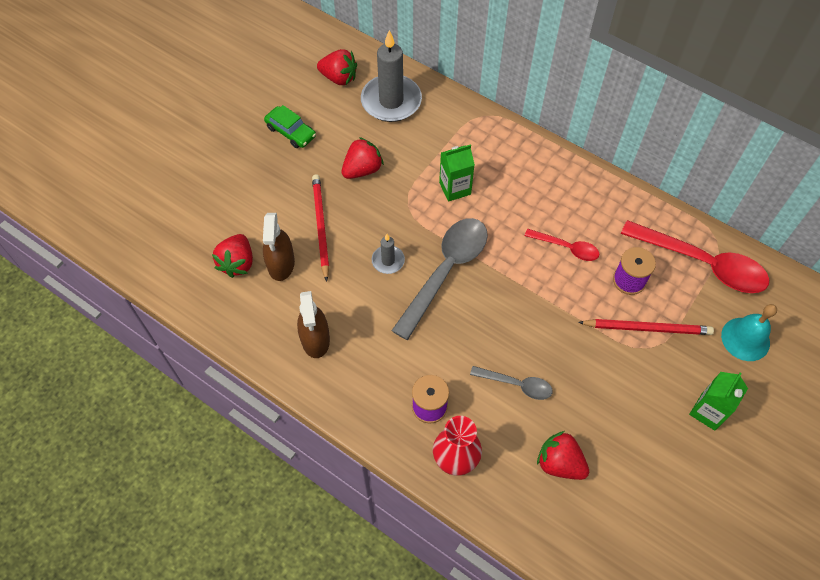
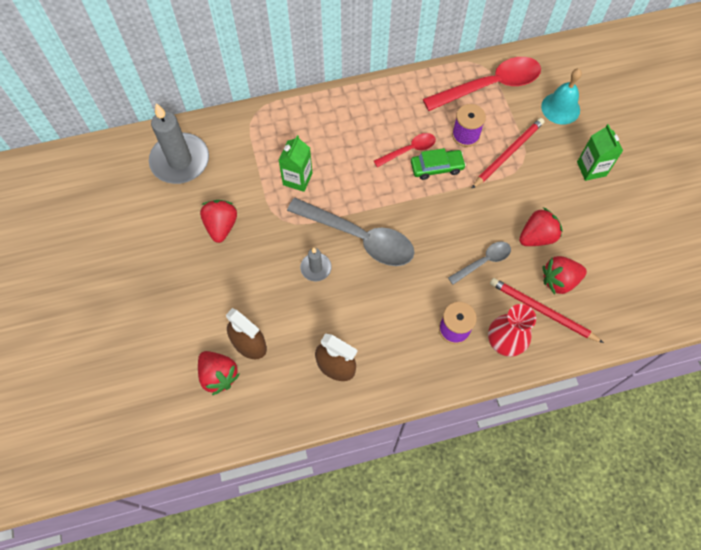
camera: 50 degrees left, 5 degrees up
green car [264,105,316,148] -> green car moved to [411,148,466,180]
red pencil [312,174,329,282] -> red pencil moved to [490,278,604,343]
red strawberry [317,49,357,85] -> red strawberry moved to [519,207,563,246]
grey spoon [391,218,488,340] -> grey spoon turned 135 degrees clockwise [287,198,415,266]

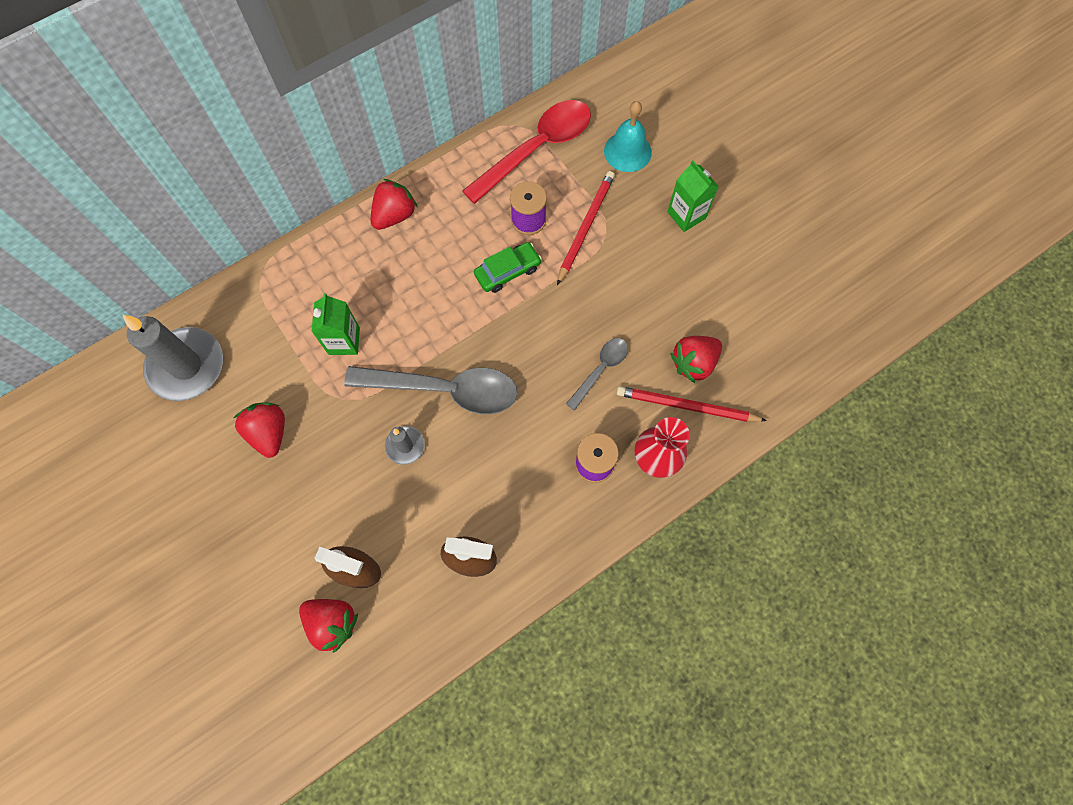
camera: 20 degrees left, 5 degrees up
red spoon [374,133,436,167] -> none
red strawberry [519,207,563,246] -> red strawberry moved to [371,179,417,230]

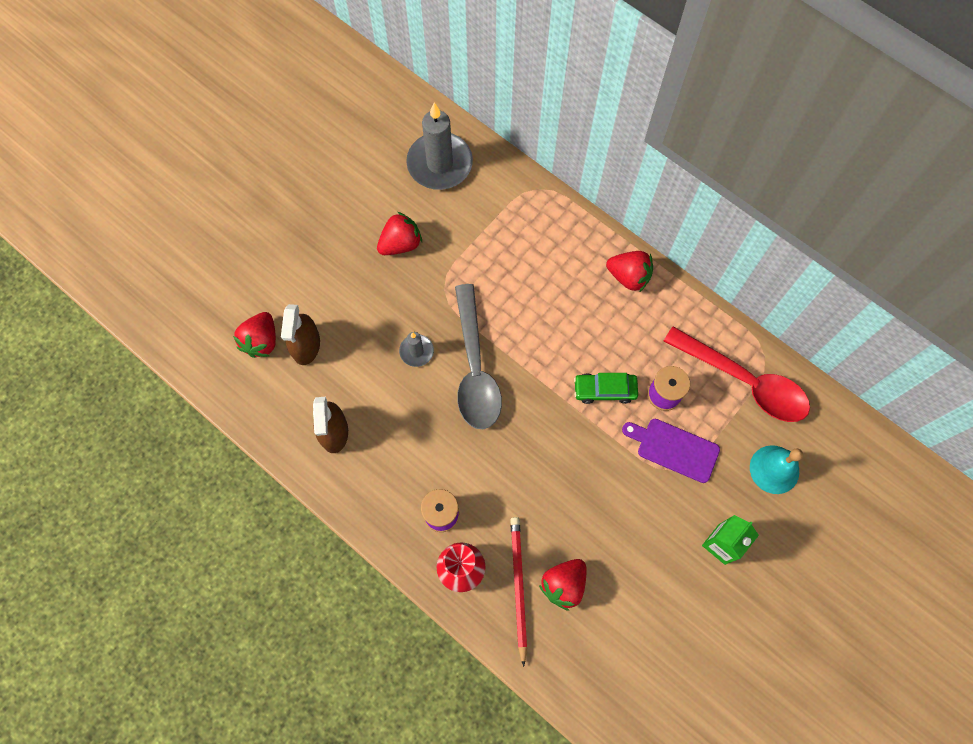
camera: 75 degrees right, 0 degrees up
green carton [311,293,360,355] -> none
green car [474,242,542,293] -> green car turned 135 degrees clockwise [574,373,638,404]
red pencil [557,171,615,285] -> purple cutting board [622,419,720,483]
grey spoon [566,338,628,411] -> none
red strawberry [670,336,722,383] -> red strawberry turned 90 degrees counterclockwise [539,559,587,611]

